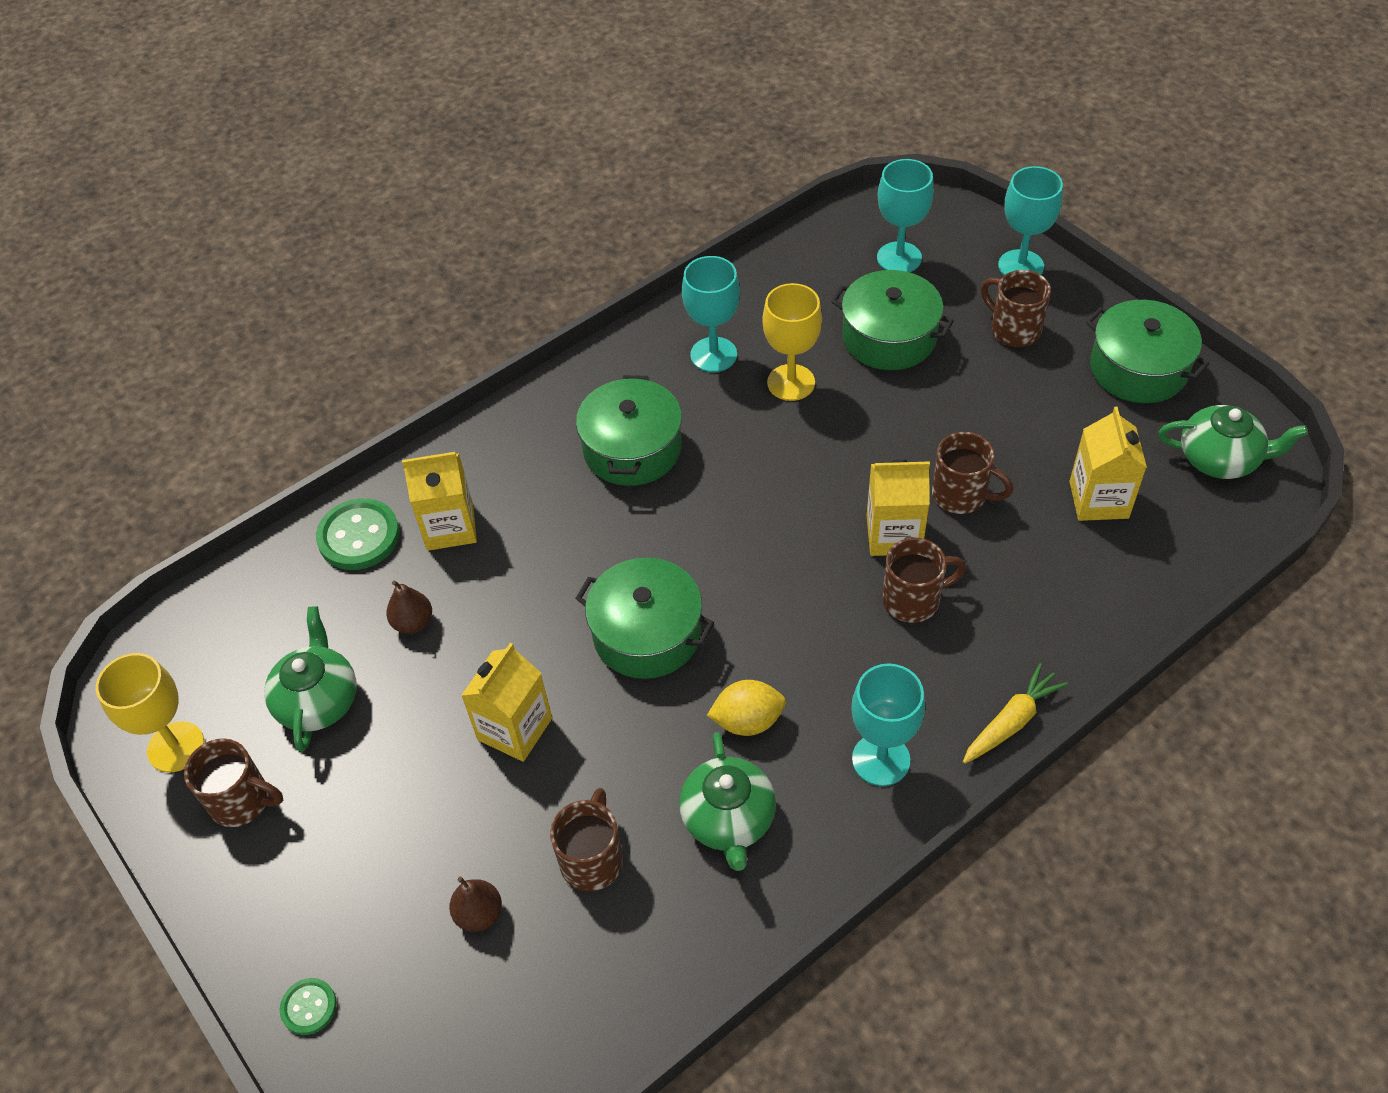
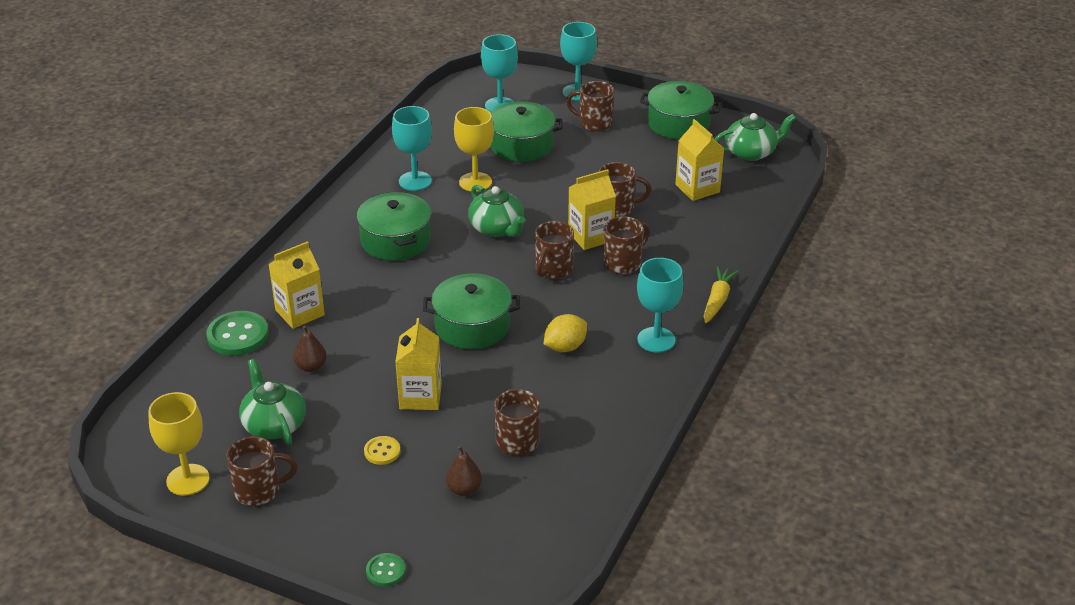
camera: 30 degrees left, 15 degrees down
green teapot [679,732,776,871] -> green teapot moved to [468,185,525,237]
none -> yellow button [364,436,400,465]
none -> brown mug [535,221,574,279]

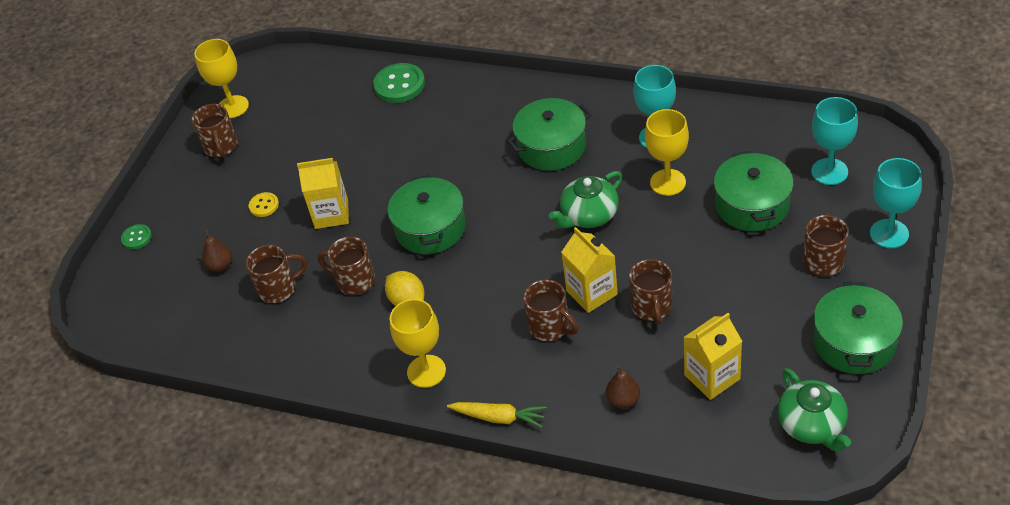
camera: 90 degrees right, 10 degrees up
green teapot [239,359,306,445] -> none
yellow carton [268,241,325,329] -> none
brown pear [293,325,327,372] -> brown pear moved to [606,365,640,409]
brown mug [535,221,574,279] -> brown mug moved to [318,237,375,295]
turquoise goblet [637,258,683,353] -> yellow goblet [390,299,446,388]

